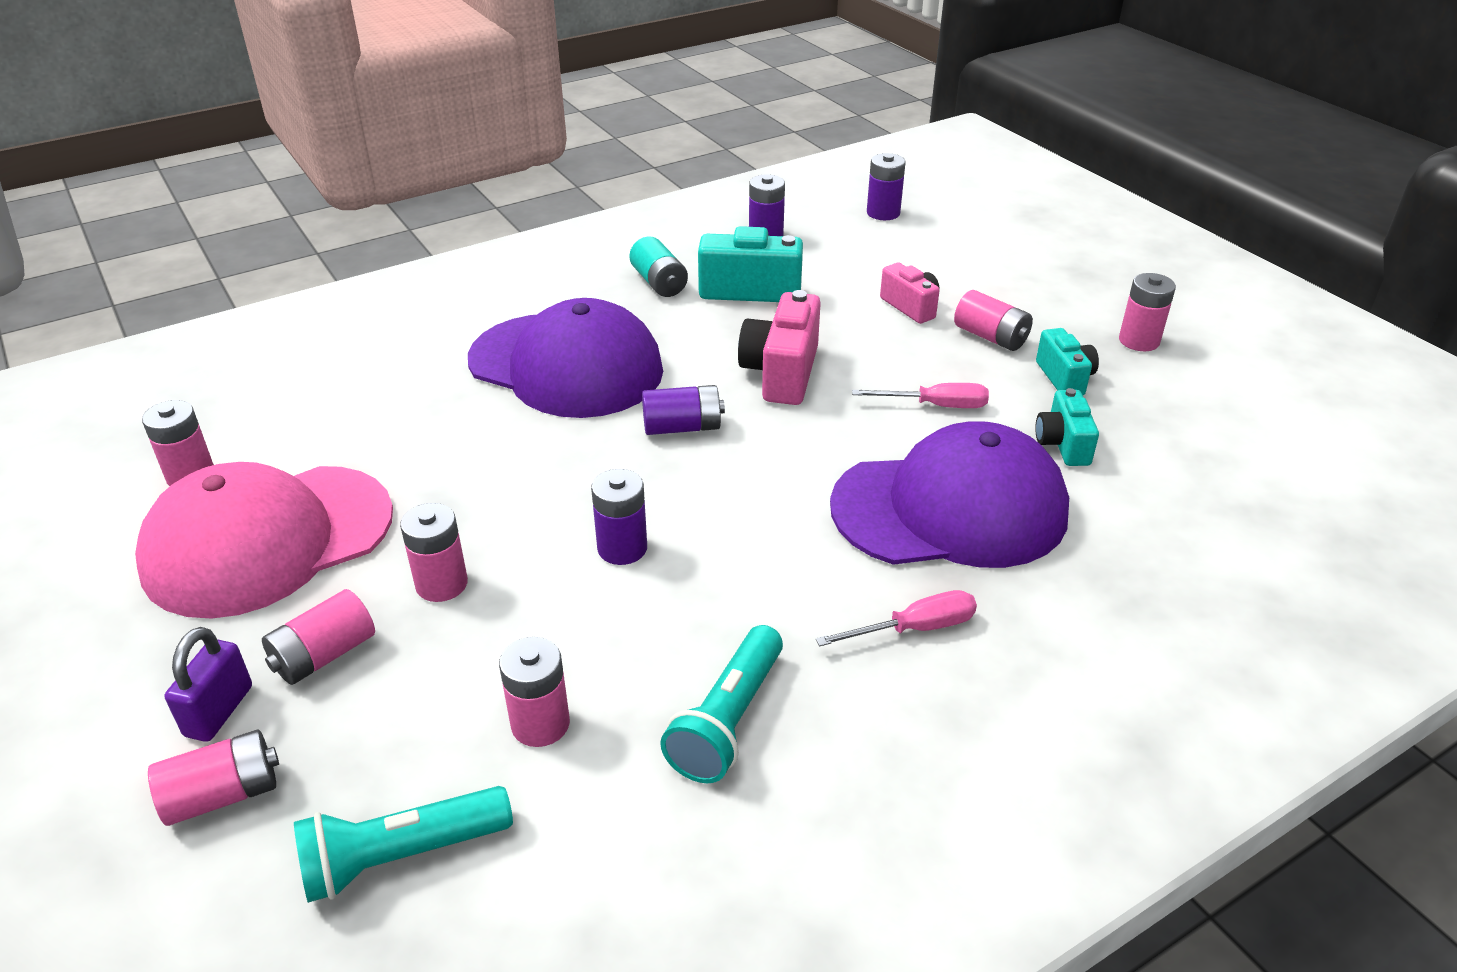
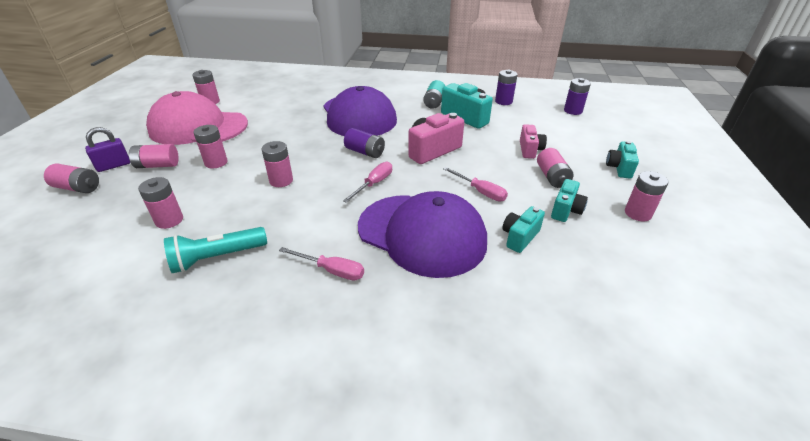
camera: 40 degrees right, 0 degrees up
turquoise flashlight [294,786,513,903] -> none
purple battery [591,469,647,565] -> pink battery [261,141,293,187]
none -> pink screwdriver [343,162,392,203]
none -> turquoise camera [606,141,639,179]

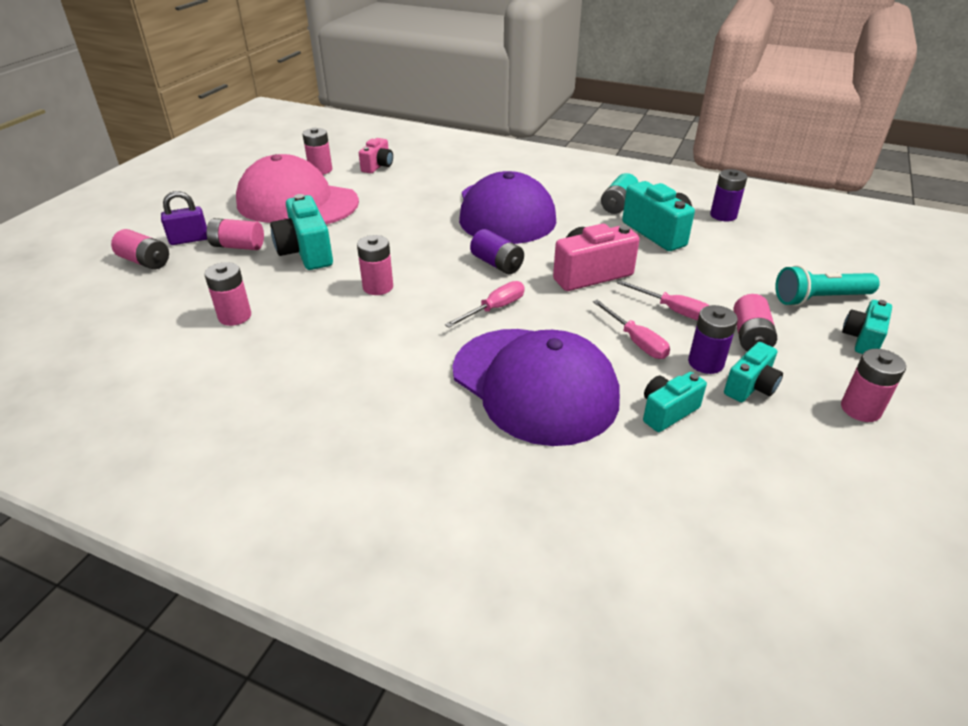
camera: 15 degrees right, 0 degrees up
turquoise flashlight [164,227,267,273] -> turquoise flashlight moved to [775,265,880,306]
pink battery [193,125,228,169] -> turquoise camera [270,194,333,270]
pink screwdriver [279,247,364,281] -> pink screwdriver moved to [617,280,709,321]
pink camera [520,124,547,159] -> pink camera moved to [359,138,393,173]
purple battery [564,78,591,115] -> purple battery moved to [688,305,738,374]

